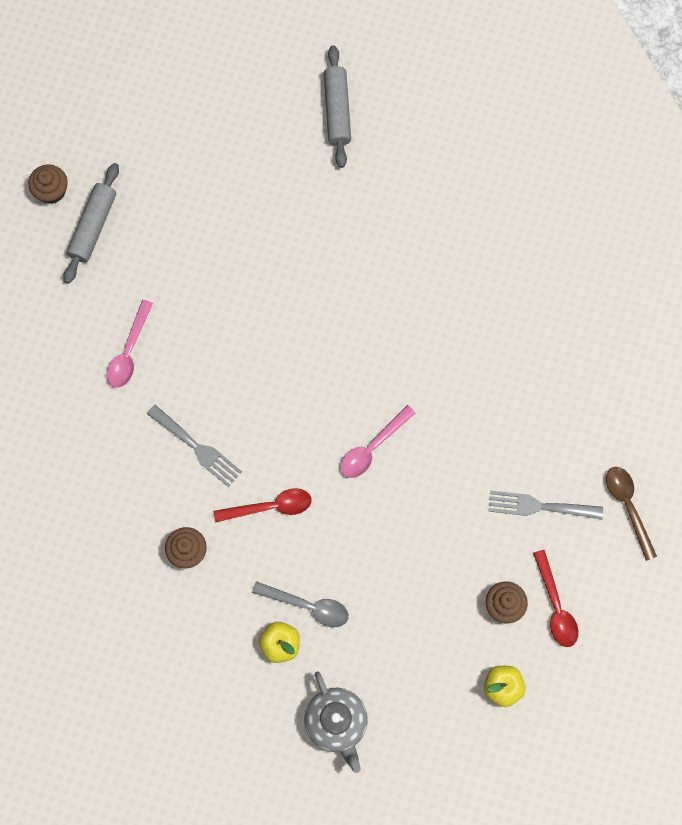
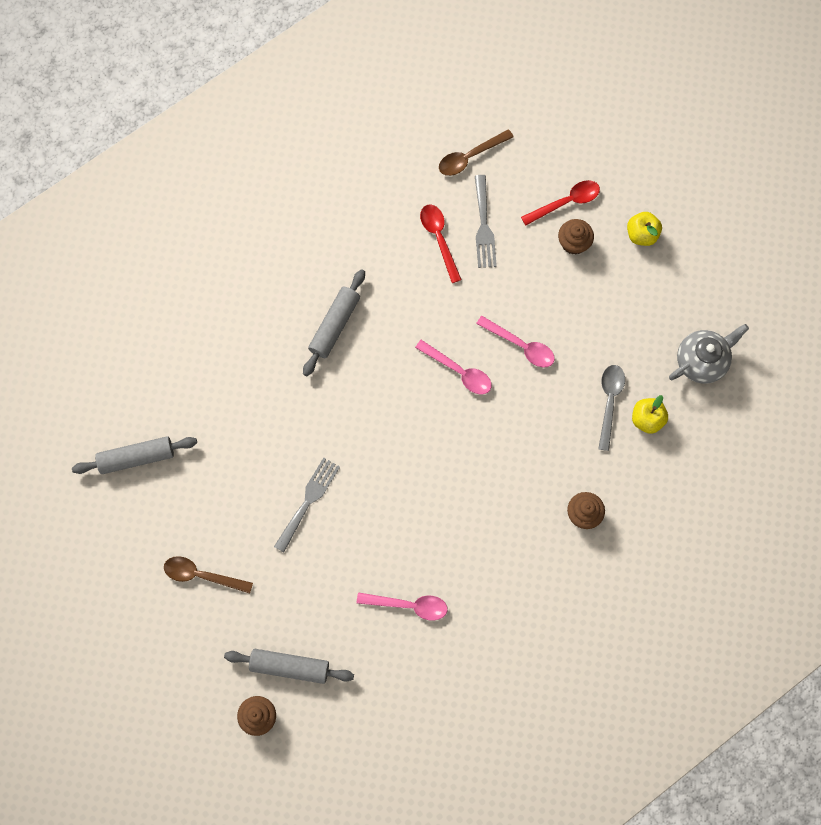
camera: 100 degrees left, 0 degrees up
grey fork [147,405,242,487] -> grey fork moved to [274,458,340,552]
red spoon [214,488,312,522] -> red spoon moved to [420,204,462,283]
none -> brown spoon [164,556,253,593]
none -> grey rolling pin [303,269,365,376]
none -> pink spoon [476,316,555,367]

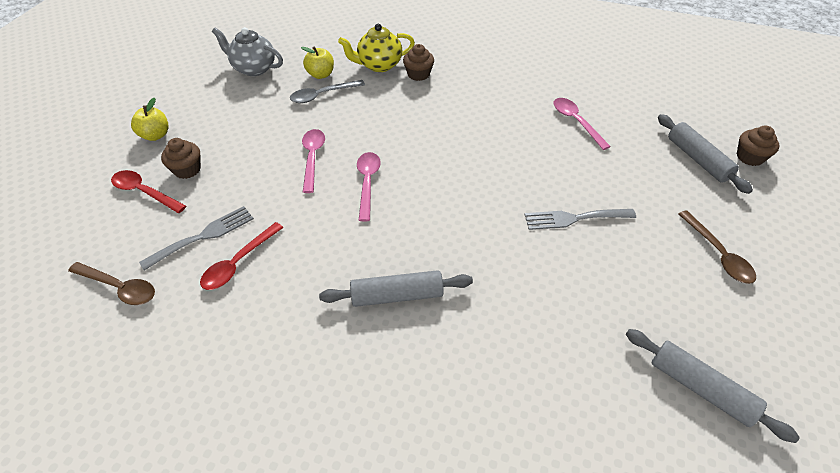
camera: 125 degrees left, 25 degrees down
none -> yellow teapot [338,24,415,72]

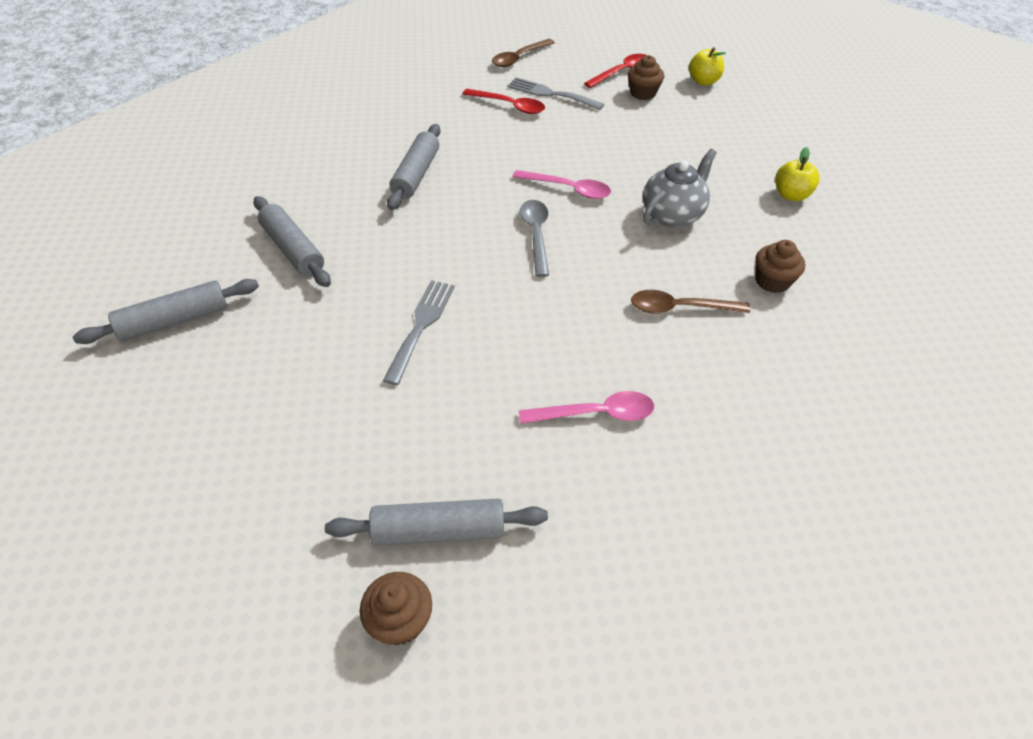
camera: 110 degrees right, 0 degrees up
grey fork [139,206,254,271] -> grey fork turned 135 degrees clockwise [507,77,604,110]
red spoon [200,222,284,290] -> red spoon turned 150 degrees clockwise [463,89,545,114]
grey teapot [212,27,283,76] -> grey teapot moved to [643,149,717,228]
grey spoon [290,80,365,103] -> grey spoon moved to [520,200,549,277]
pink spoon [302,129,325,193] -> none
yellow teapot [338,24,415,72] -> none
brown spoon [678,210,756,284] -> brown spoon moved to [631,290,750,314]
none -> grey rolling pin [253,196,331,287]

